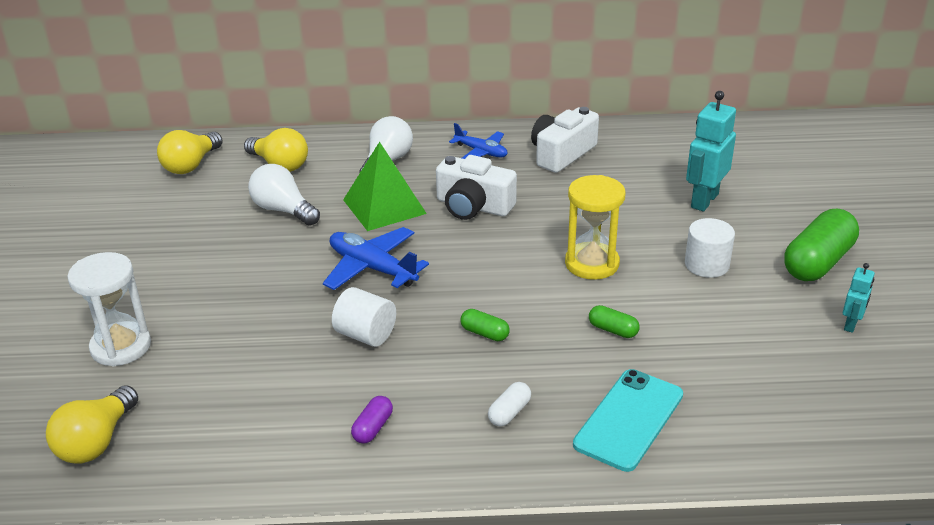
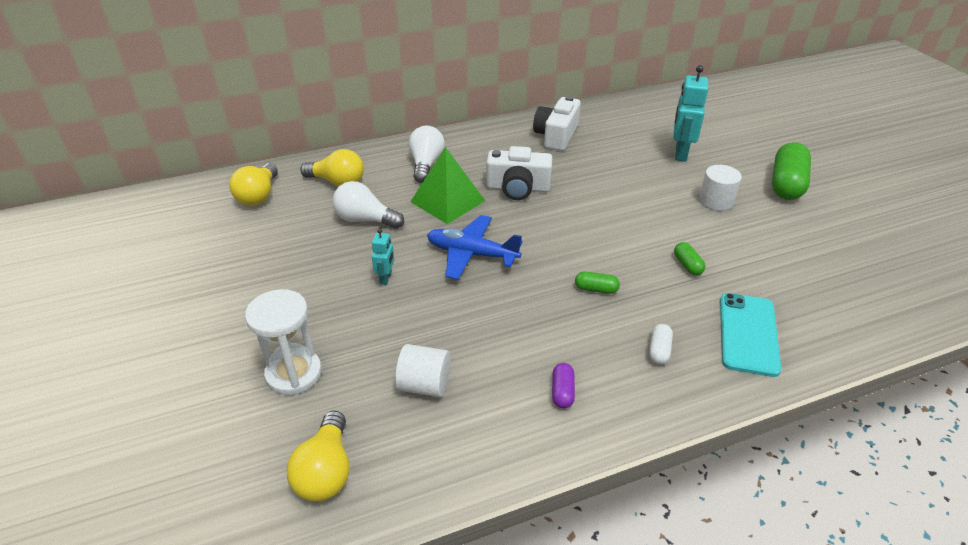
camera: 20 degrees left, 5 degrees up
white cylinder [332,287,396,347] -> white cylinder moved to [395,344,451,397]
blue plane [449,123,507,159] -> none
yellow hourglass [565,175,625,280] -> none
green capsule [589,305,640,338] -> green capsule turned 60 degrees clockwise [674,242,706,275]
turquoise robot [843,263,875,333] -> turquoise robot moved to [372,229,394,285]

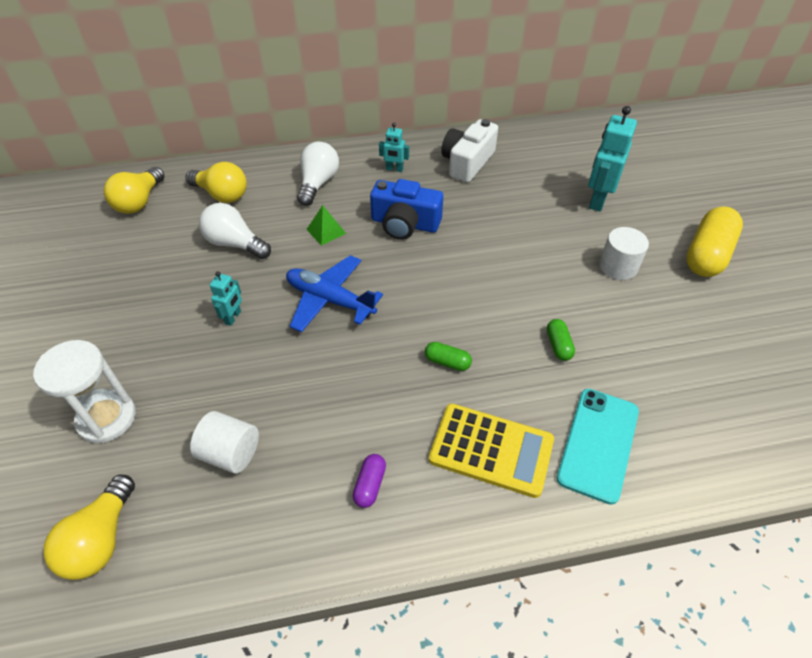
camera: 10 degrees right, 10 degrees up
green pyramid [410,147,485,224] -> green pyramid [306,205,346,246], size x0.51
white camera [486,146,552,200] -> blue camera [370,179,443,240]
white capsule [649,324,673,365] -> yellow calculator [429,404,554,498]
green capsule [772,142,811,200] -> yellow capsule [686,206,743,277]
none -> turquoise robot [379,123,409,172]

